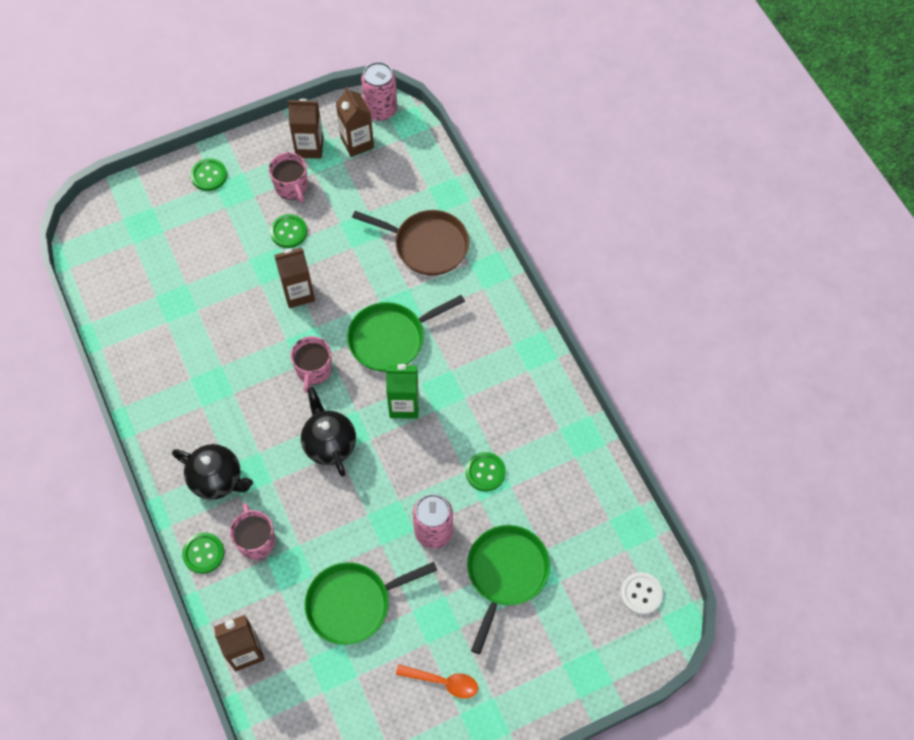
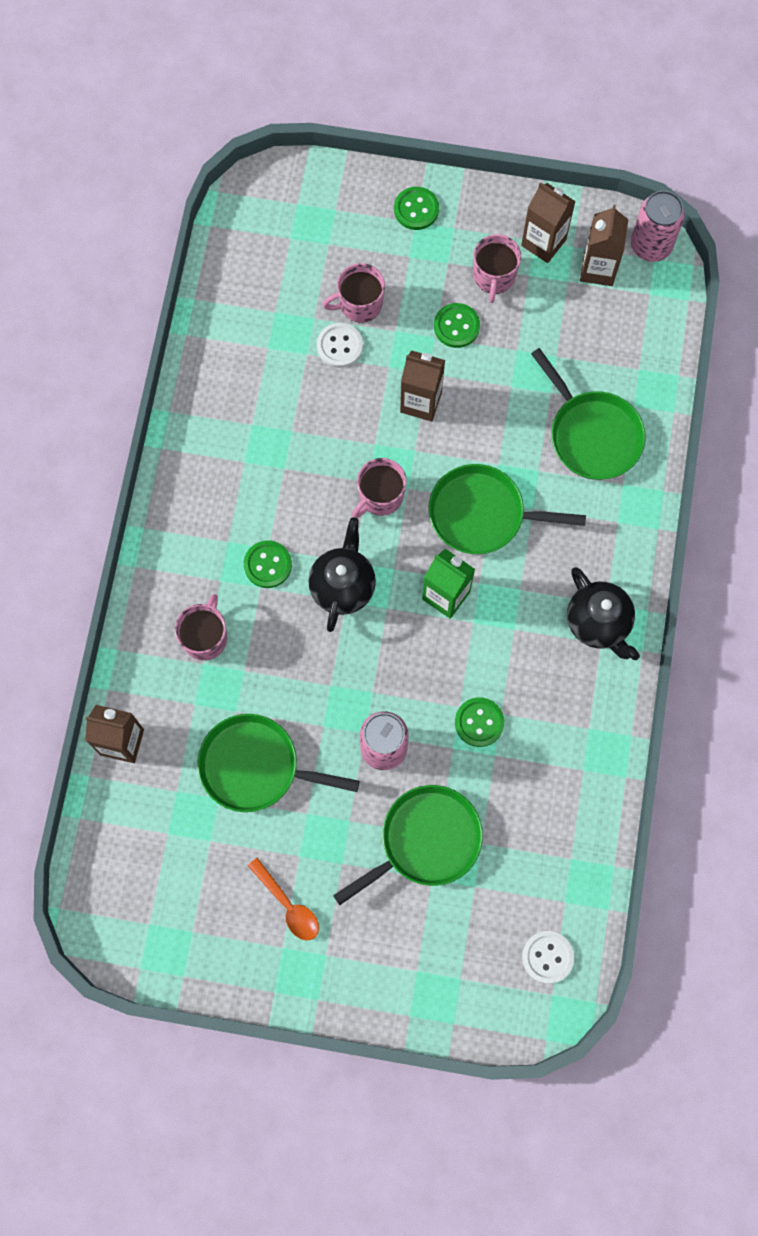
camera: 35 degrees right, 10 degrees up
black teapot [172,444,253,500] -> black teapot moved to [567,567,640,660]
green button [182,533,224,574] -> green button moved to [244,540,292,588]
brown pan [352,210,469,276] -> green pan [531,348,646,480]
none -> white button [317,323,363,368]
none -> pink mug [323,263,385,323]

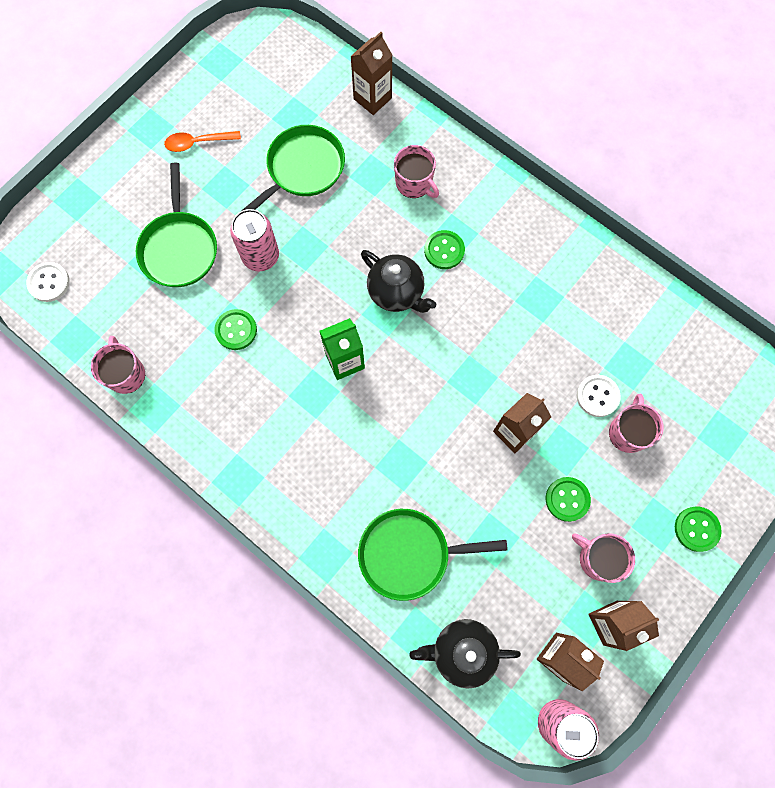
camera: 120 degrees right, 0 degrees up
pink mug [352,458,407,518] -> pink mug moved to [91,336,145,394]
green pan [428,464,586,554] -> none
black teapot [567,567,640,660] -> black teapot moved to [410,619,521,688]

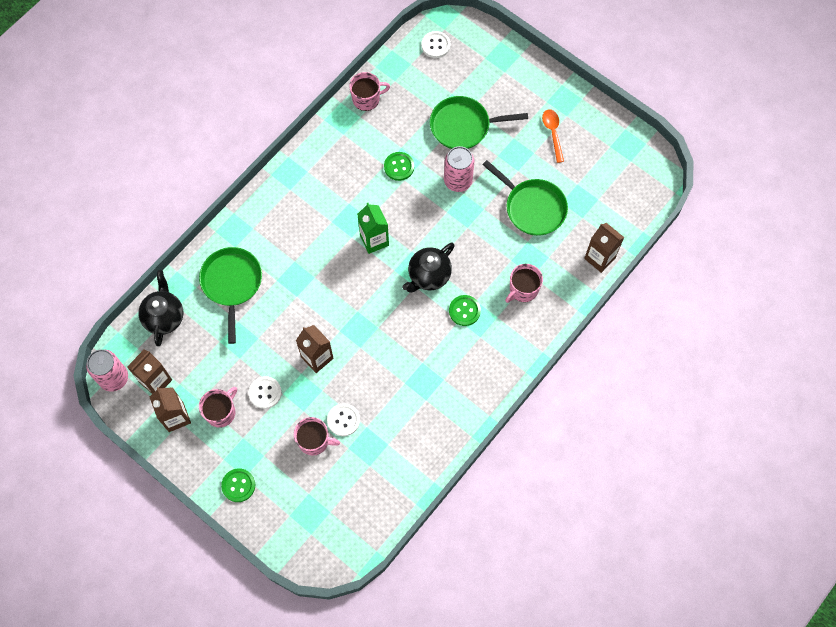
camera: 90 degrees right, 5 degrees down
green button [546,477,591,522] -> white button [249,376,282,409]

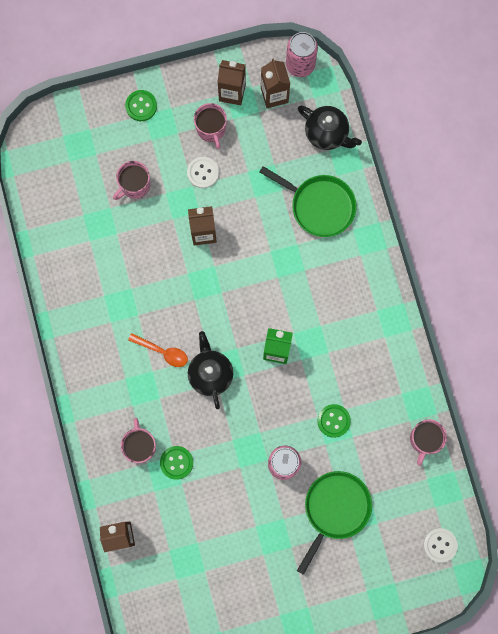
camera: 125 degrees right, 10 degrees up
white button [327,403,360,436] -> none
green button [449,295,481,326] -> green button moved to [160,446,193,480]
green pan [482,160,568,236] -> none
orange spoon [542,109,564,163] -> orange spoon moved to [128,333,188,367]

